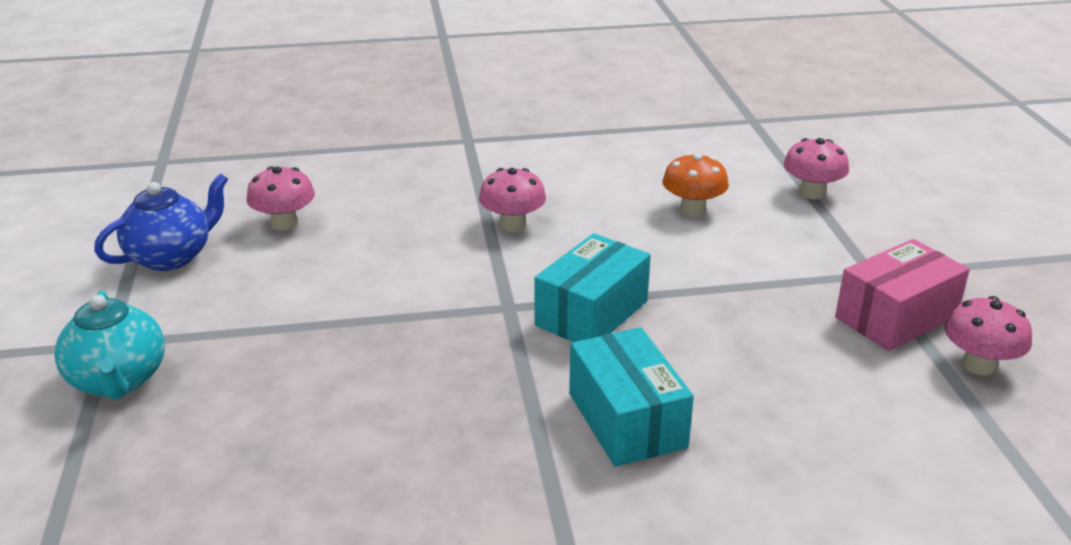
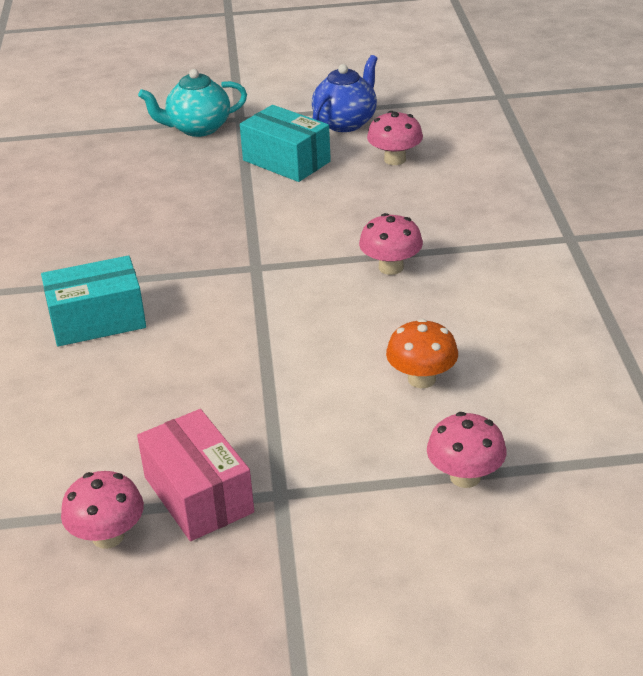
camera: 95 degrees right, 5 degrees up
blue teapot [94,173,228,271] -> blue teapot turned 105 degrees counterclockwise [312,55,378,132]
turquoise box [534,233,651,342] -> turquoise box moved to [240,105,331,182]

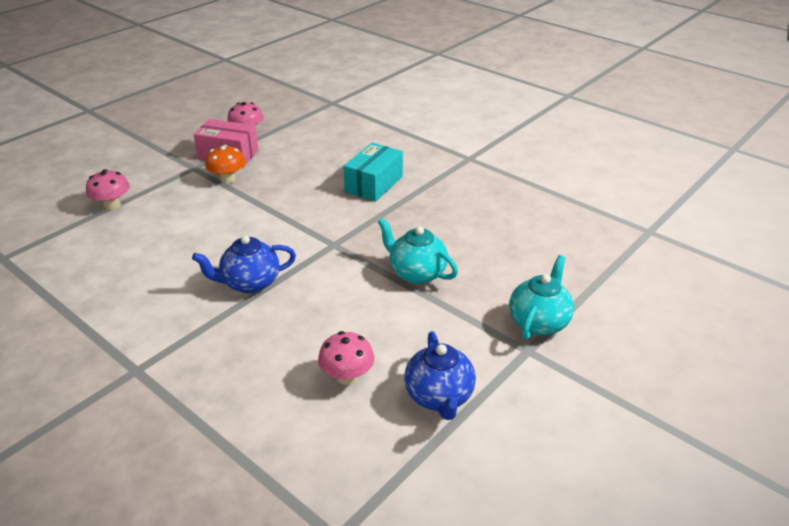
camera: 135 degrees right, 0 degrees up
turquoise box [240,105,331,182] -> none
pink mushroom [359,213,423,275] -> blue teapot [192,235,296,293]
orange mushroom [386,318,458,388] -> orange mushroom moved to [205,145,246,184]
none -> turquoise teapot [378,218,458,284]

